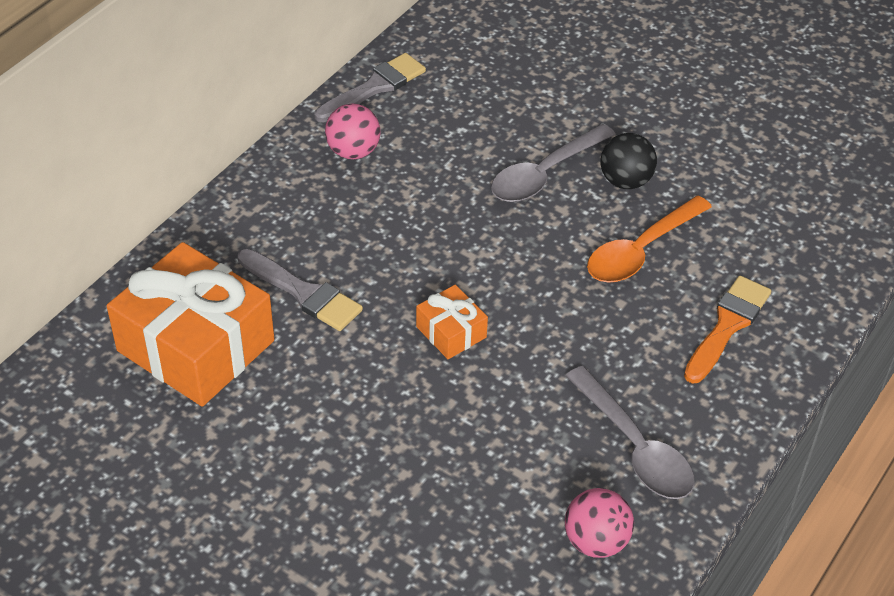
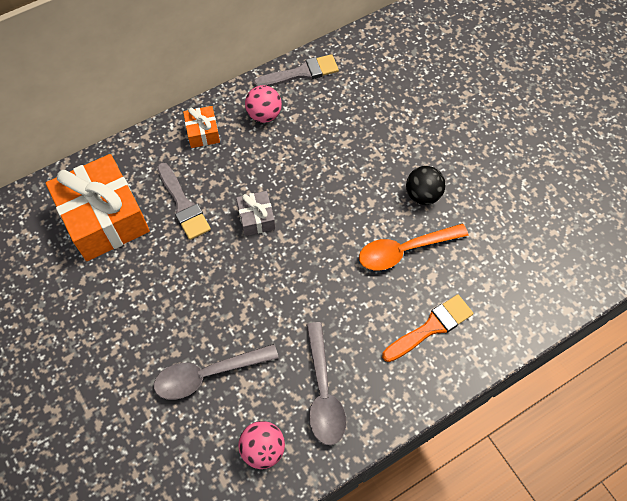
camera: 25 degrees right, 15 degrees up
orange gift [416,285,488,359] -> orange gift moved to [183,106,220,148]
grey spoon [491,124,616,202] -> grey spoon moved to [154,344,279,400]
none -> grey gift [236,191,275,236]

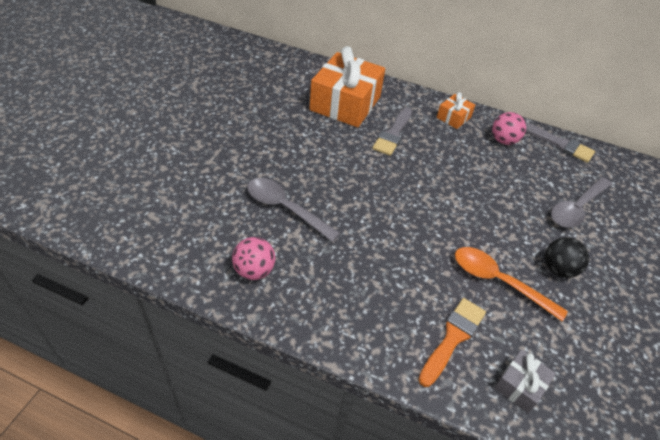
camera: 50 degrees right, 15 degrees down
grey gift [236,191,275,236] -> grey gift moved to [494,349,556,413]
grey spoon [306,322,346,445] -> grey spoon moved to [551,177,612,227]
orange brush [382,294,473,362] -> orange brush turned 75 degrees counterclockwise [418,298,486,387]

